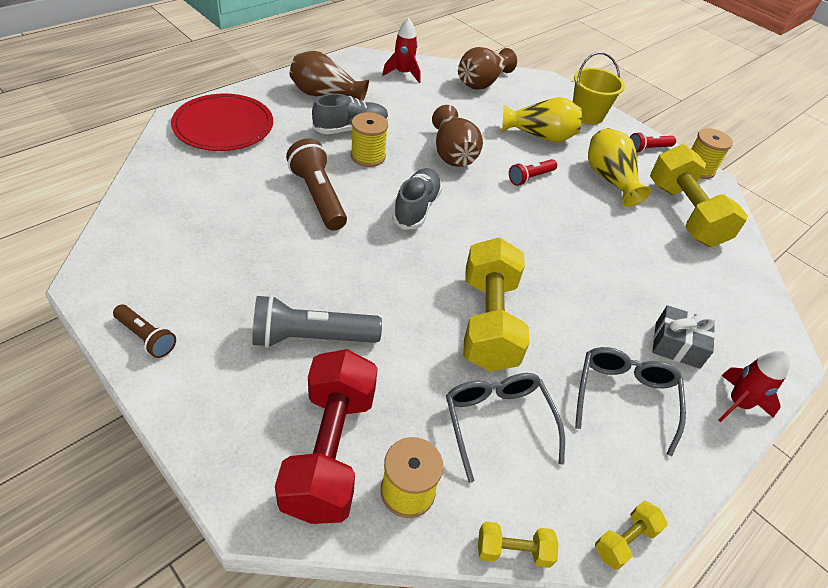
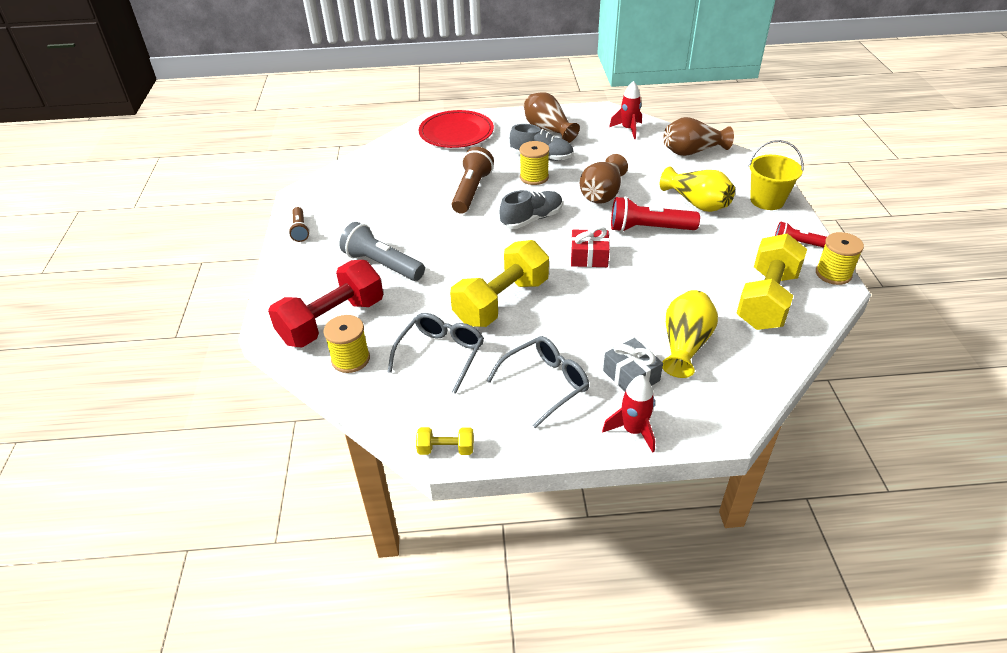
camera: 45 degrees right, 5 degrees down
yellow dumbbell [478,522,559,568] -> none
red flashlight [509,159,557,186] -> red flashlight [611,196,700,232], size x1.73
yellow vase [588,128,651,207] -> yellow vase moved to [662,290,718,378]
none -> red gift [571,226,610,267]

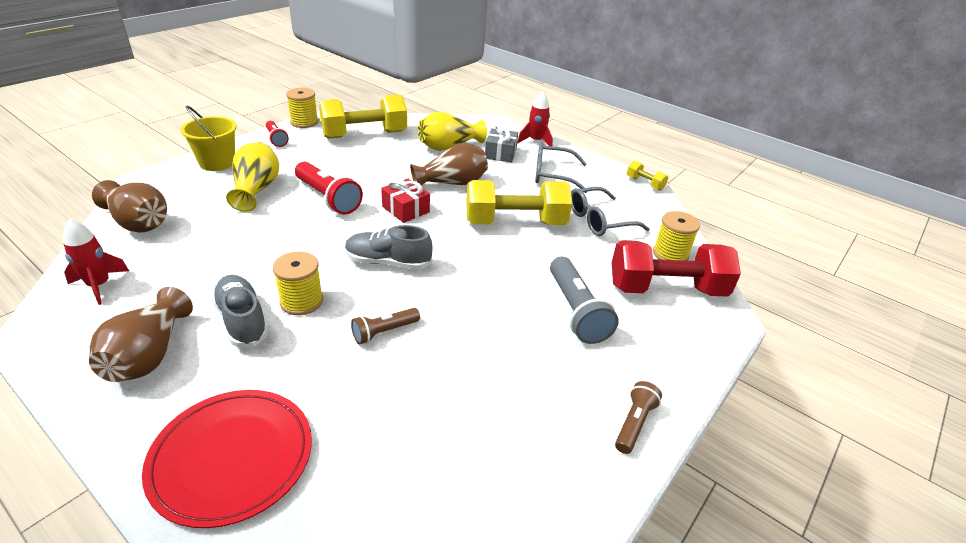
camera: 140 degrees left, 5 degrees down
brown flashlight [452,147,494,214] -> brown flashlight [351,308,420,345], size x0.58
brown vase [580,154,628,204] -> brown vase moved to [410,143,488,186]

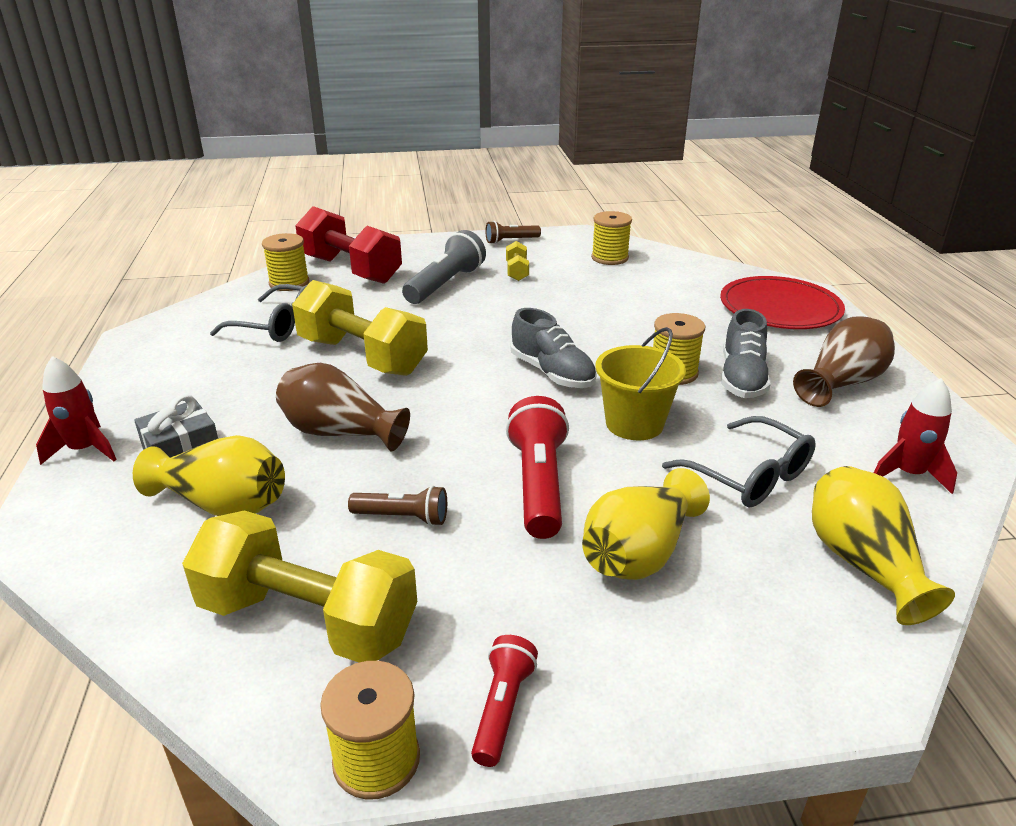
camera: 135 degrees left, 5 degrees down
brown vase [92,180,167,232] -> yellow vase [812,466,955,625]
yellow bucket [181,106,237,171] -> yellow bucket moved to [595,327,686,440]
brown flashlight [351,308,420,345] -> brown flashlight moved to [348,485,447,526]
red gift [381,178,430,223] -> none
grey glasses [535,143,588,193] -> grey glasses moved to [662,416,816,507]
yellow dumbbell [627,161,669,191] -> yellow dumbbell moved to [506,241,529,281]
none -> yellow spool [591,211,632,265]

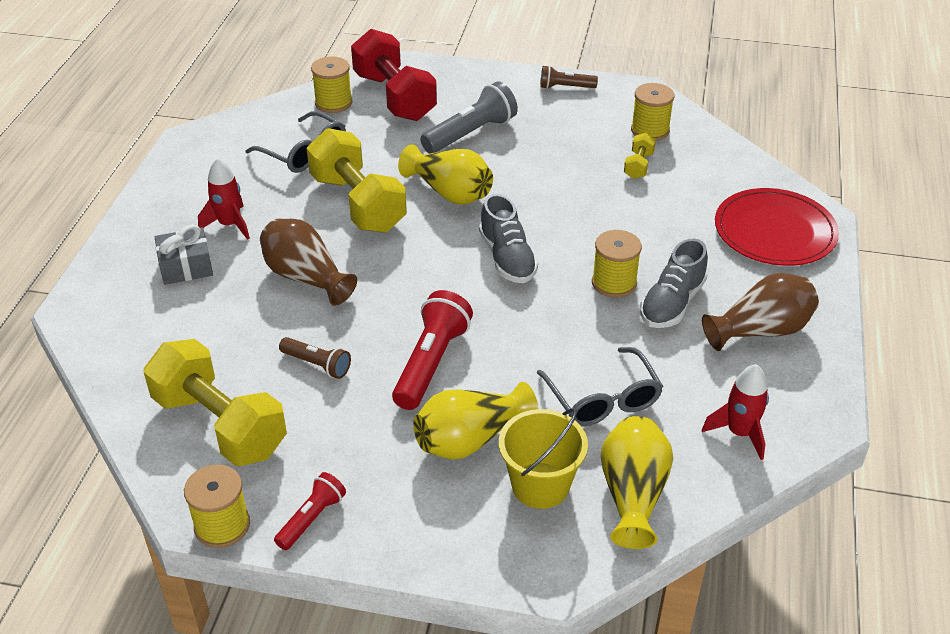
camera: 20 degrees right, 10 degrees up
red rocket [36,356,117,465] -> red rocket moved to [198,158,250,240]
yellow vase [133,435,285,516] -> yellow vase moved to [398,145,493,205]
yellow dumbbell [506,241,529,281] -> yellow dumbbell moved to [624,133,656,179]
yellow bucket [595,327,686,440] -> yellow bucket moved to [499,408,588,509]

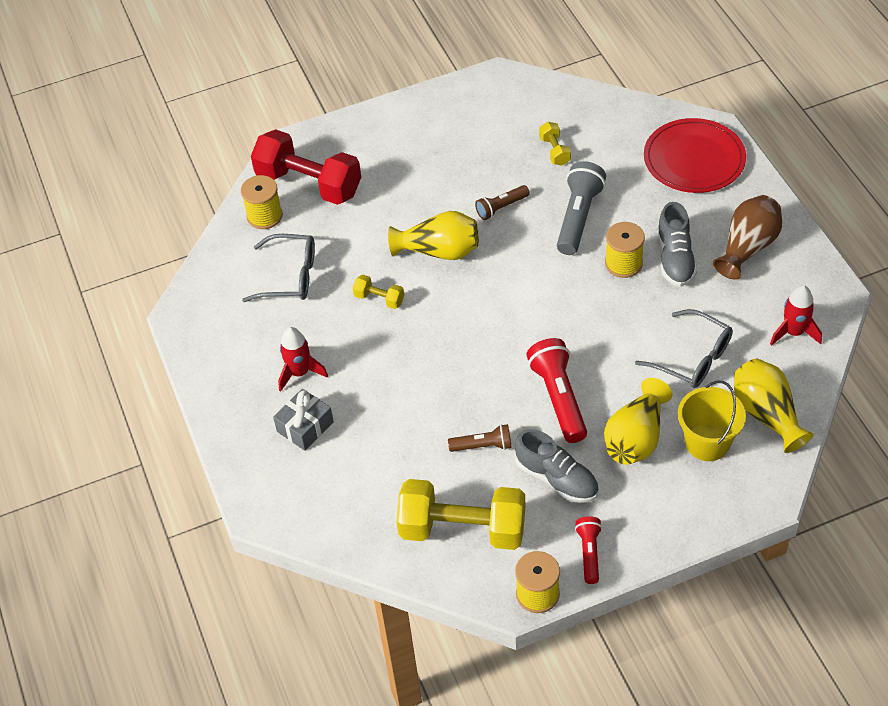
camera: 30 degrees left, 10 degrees up
brown vase [260,219,357,306] -> none
yellow dumbbell [306,128,407,233] -> yellow dumbbell [353,275,404,309], size x0.44
grey flashlight [420,81,518,153] -> grey flashlight moved to [557,161,606,255]
grey shoe [479,194,538,283] -> grey shoe moved to [515,429,599,503]
brown flashlight [540,65,598,89] -> brown flashlight moved to [475,185,530,220]
yellow spool [631,83,675,141] -> none

